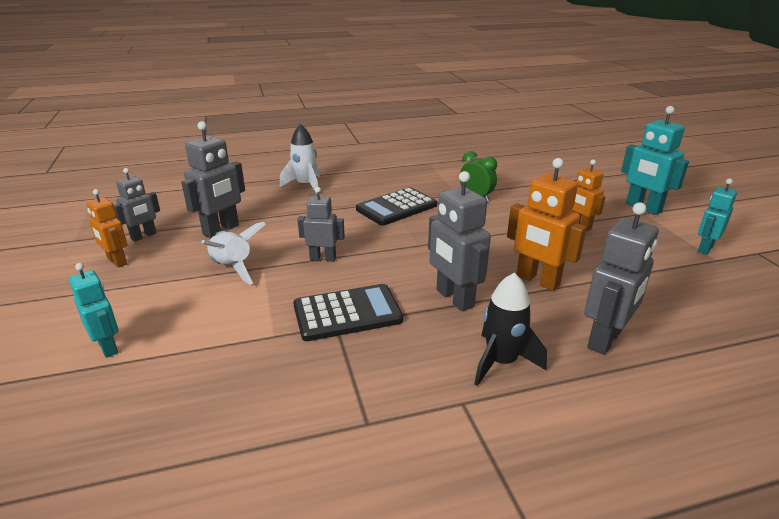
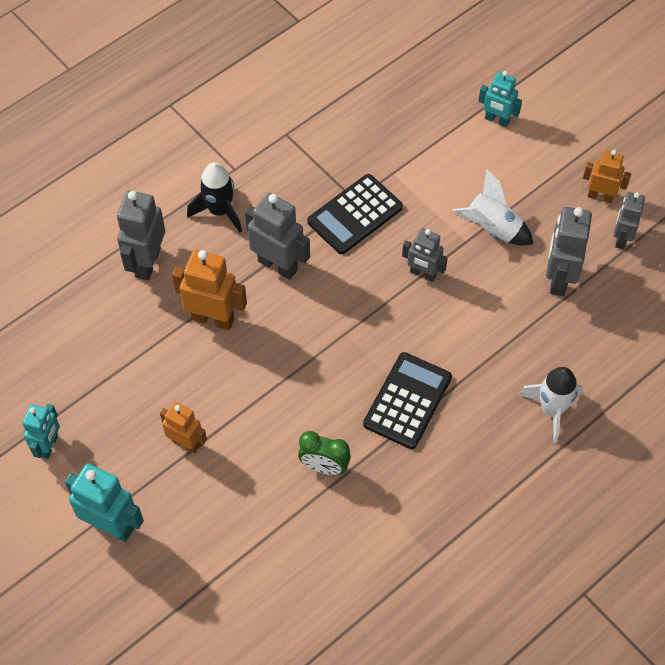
camera: 155 degrees right, 30 degrees up
grey robot [298,187,345,262] -> grey robot turned 45 degrees clockwise [402,228,448,282]

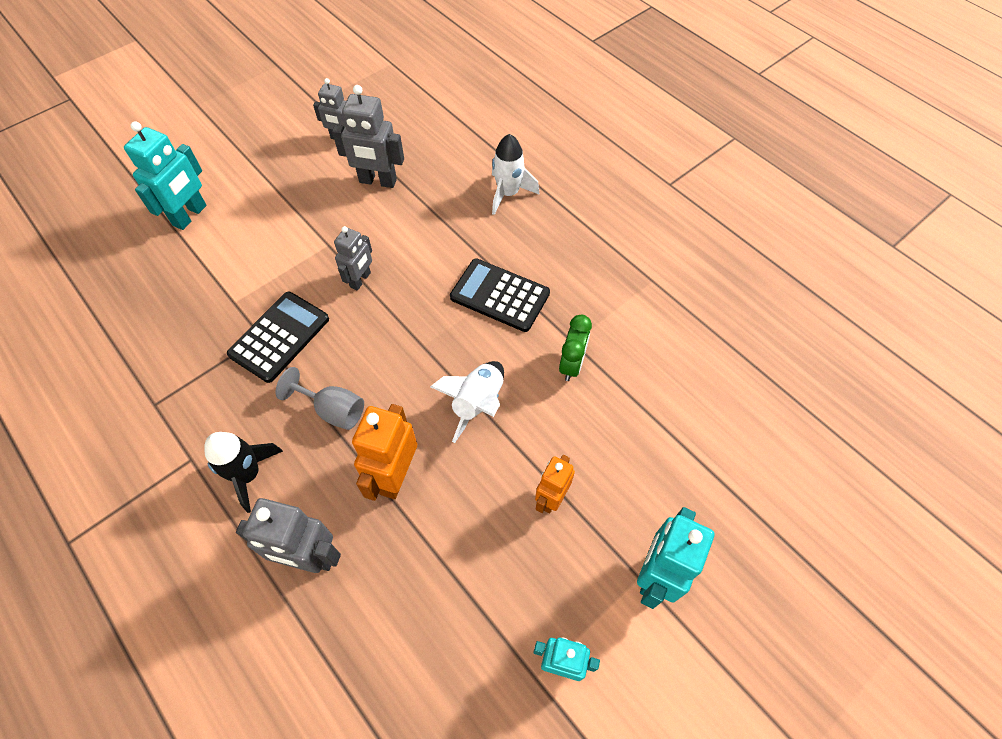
camera: 90 degrees left, 0 degrees up
grey robot [245,193,310,280] -> grey goblet [276,367,364,430]
black calculator [307,174,403,254] -> black calculator turned 105 degrees counterclockwise [227,292,329,383]
white rocket [452,169,533,245] -> white rocket moved to [430,361,504,443]
turquoise robot [478,71,522,127] -> turquoise robot [124,121,206,230], size x1.55
orange robot [583,150,631,203] -> none

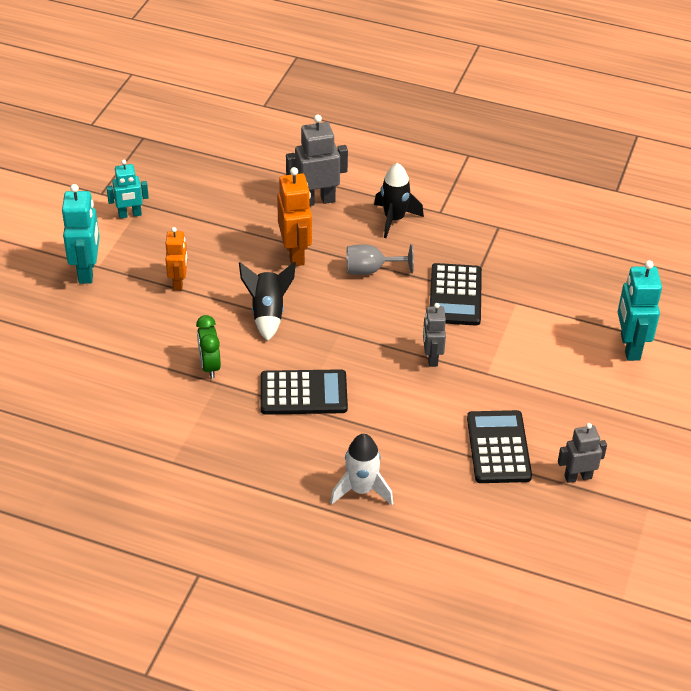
camera: 150 degrees right, 15 degrees down
grey robot [332,85,404,188] -> black calculator [467,410,532,483]
white rocket [430,361,504,443] -> black rocket [239,262,296,341]

